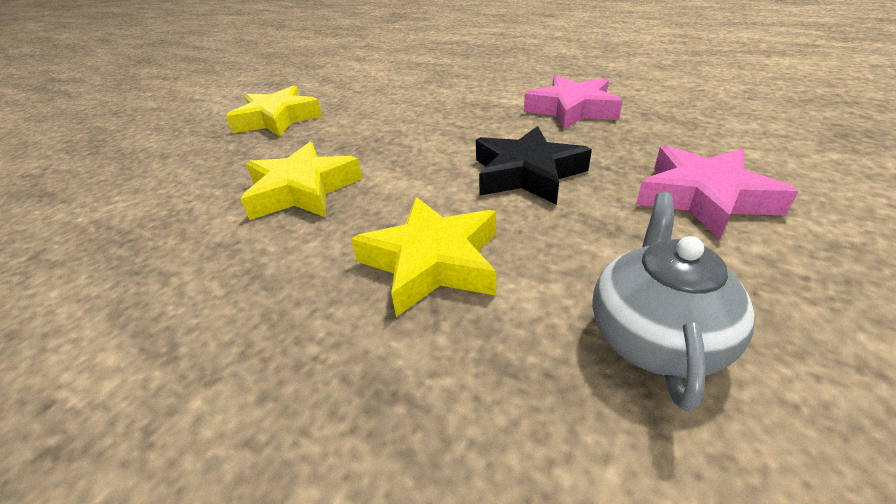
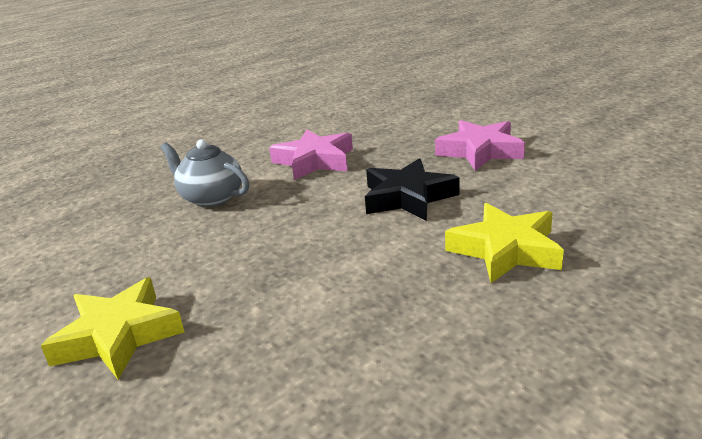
camera: 70 degrees left, 10 degrees down
yellow star [241,142,362,220] -> none
grey teapot [592,192,755,412] -> grey teapot moved to [160,139,249,207]

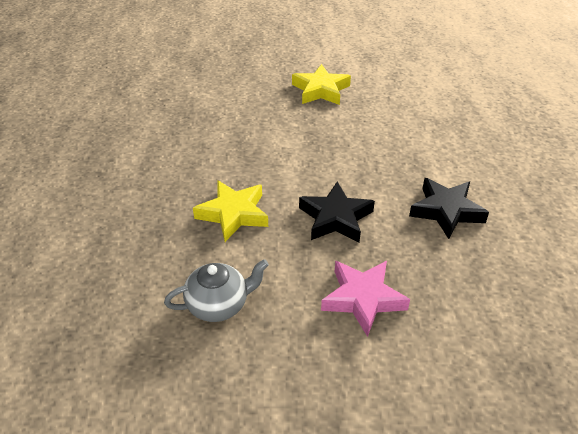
camera: 125 degrees right, 15 degrees up
grey teapot [160,139,249,207] -> grey teapot moved to [164,259,269,322]
pink star [269,129,353,180] -> black star [409,178,489,239]

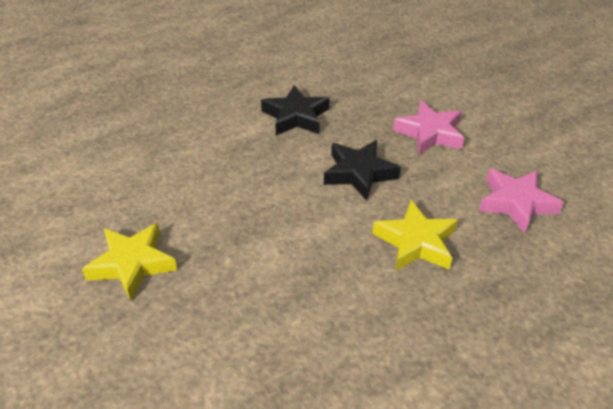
camera: 120 degrees left, 0 degrees up
grey teapot [164,259,269,322] -> pink star [479,169,564,233]

